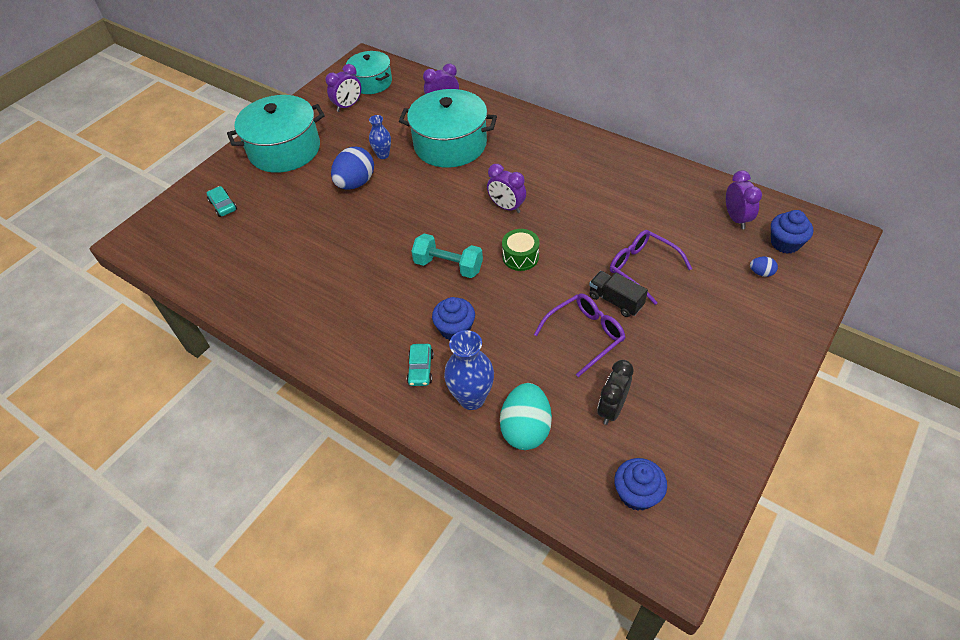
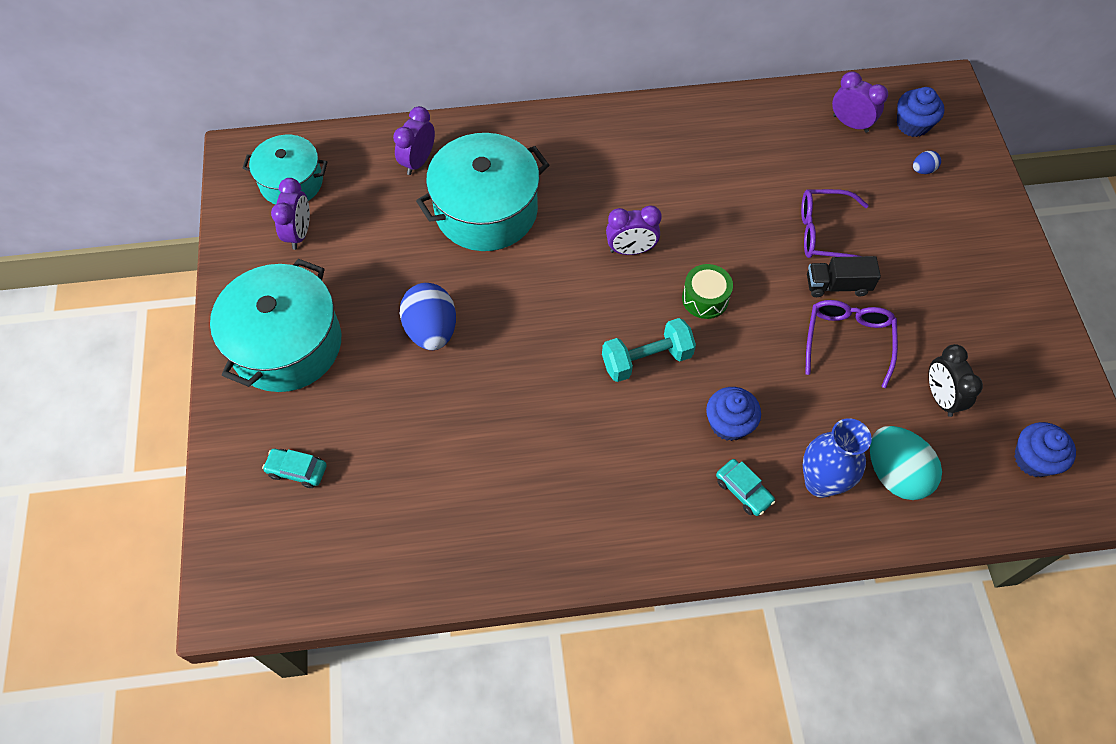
camera: 45 degrees left, 10 degrees up
blue vase [369,115,391,159] -> none

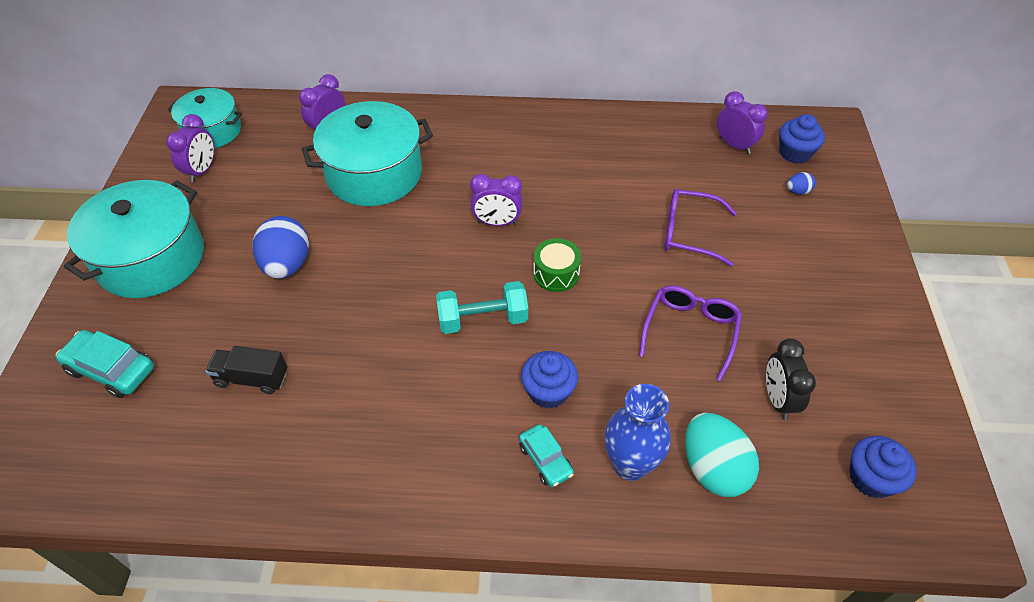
camera: 10 degrees right, 10 degrees down
turquoise car [262,449,327,488] -> turquoise car [56,330,154,398], size x1.56
black truck [807,256,881,297] -> black truck moved to [205,346,287,394]

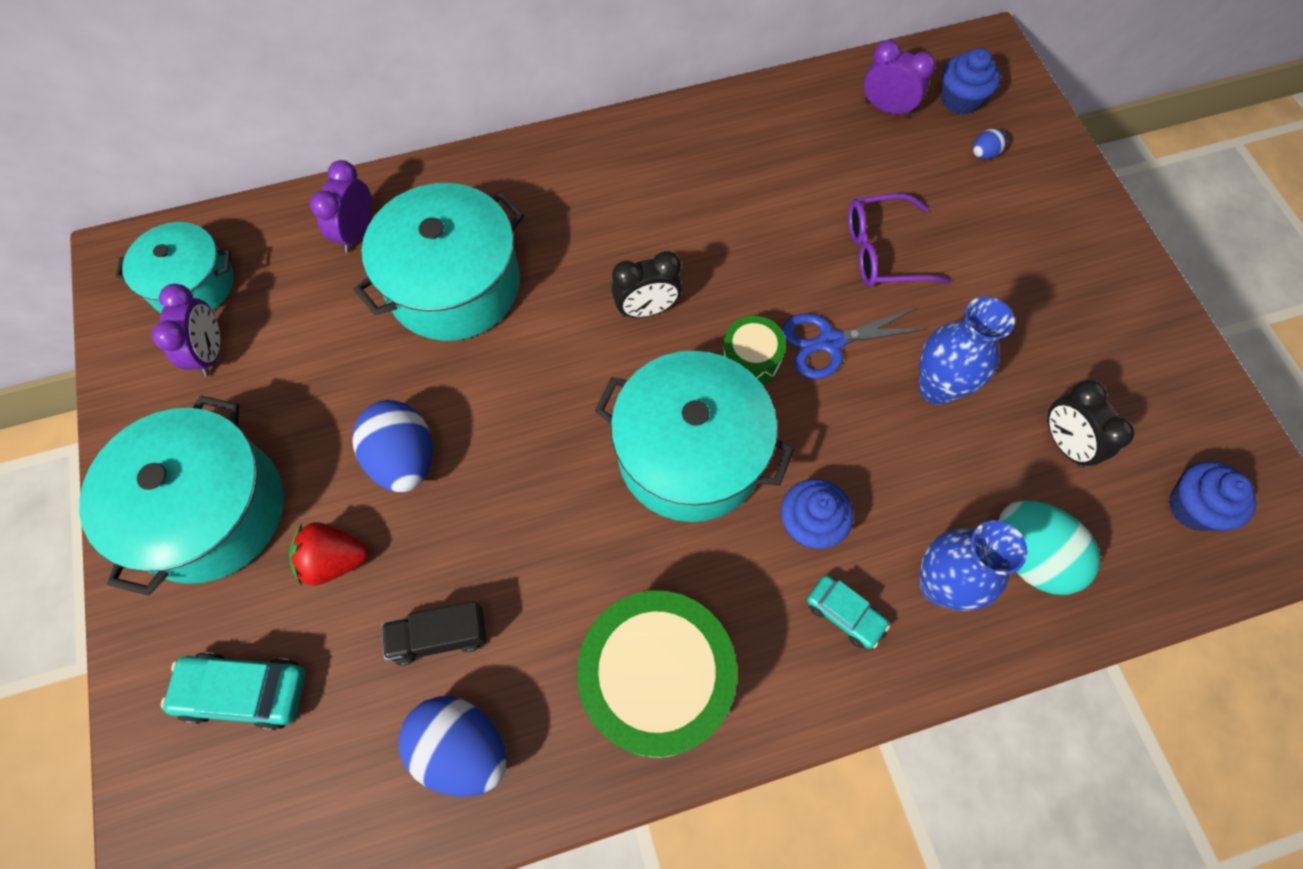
camera: 20 degrees left, 15 degrees up
turquoise dumbbell [436,281,528,334] -> turquoise pot [595,351,794,522]
purple clock [470,174,523,226] -> black clock [611,251,682,318]
purple glasses [639,286,742,382] -> blue vase [918,297,1015,405]
none -> red strawberry [289,522,369,586]
none -> blue egg [399,696,507,796]
none -> green drum [577,591,737,758]
none -> blue scissors [782,307,927,379]

